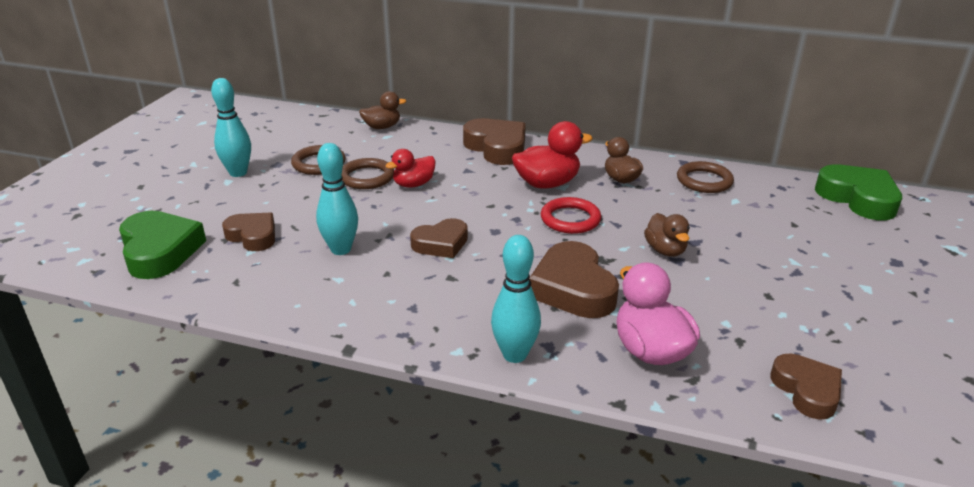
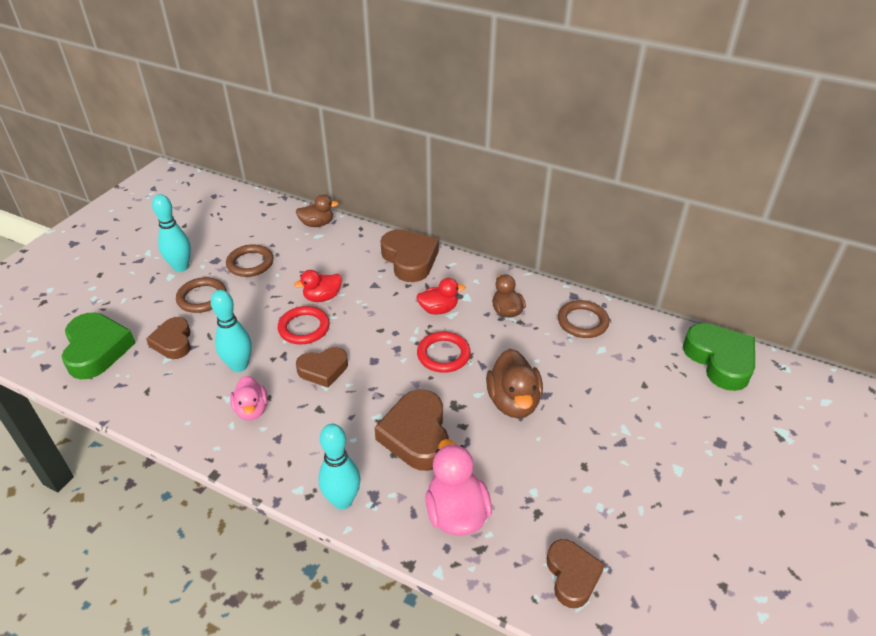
camera: 10 degrees right, 10 degrees up
brown heart [222,212,275,251] -> brown heart turned 150 degrees counterclockwise [146,317,191,359]
brown ring [342,158,394,189] -> brown ring moved to [176,277,227,313]
red duck [512,121,593,188] -> red duck [416,278,465,315], size x0.65
brown duck [644,213,690,257] -> brown duck [486,349,543,418], size x1.54
none -> pink duck [230,376,268,421]
none -> red ring [278,306,330,344]

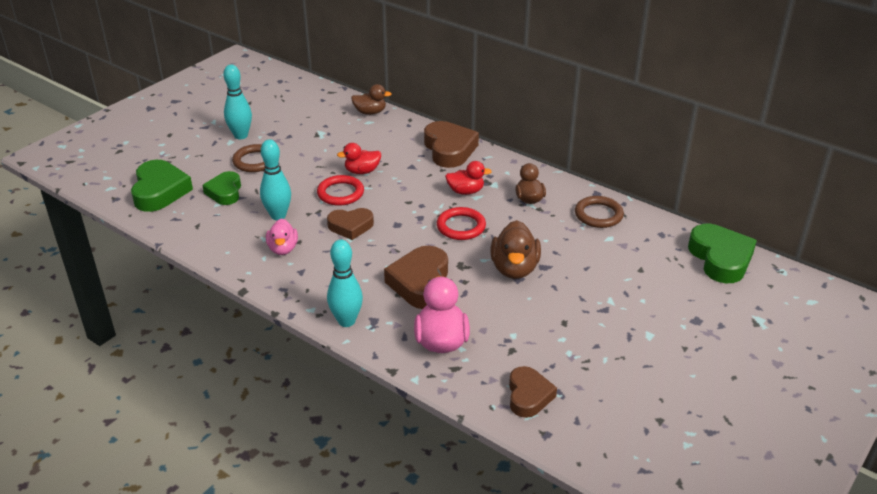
camera: 10 degrees right, 5 degrees down
brown heart [146,317,191,359] -> green heart [202,171,241,205]
brown ring [226,244,274,277] -> none

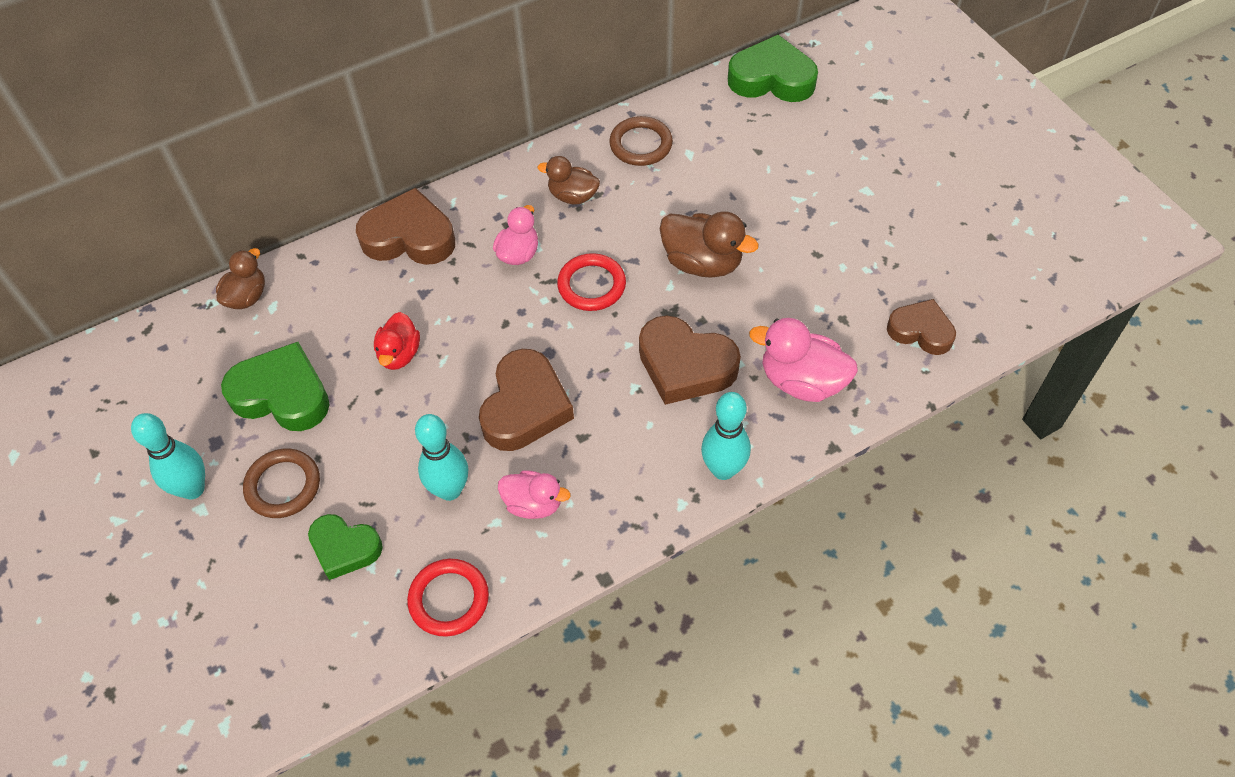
camera: 65 degrees left, 20 degrees up
green heart [131,160,193,212] -> green heart moved to [221,342,330,431]
red ring [317,175,364,206] -> red ring moved to [407,559,489,637]
brown heart [327,208,374,240] -> brown heart [479,349,574,451], size x1.55
red duck [445,161,492,195] -> pink duck [493,205,538,265]

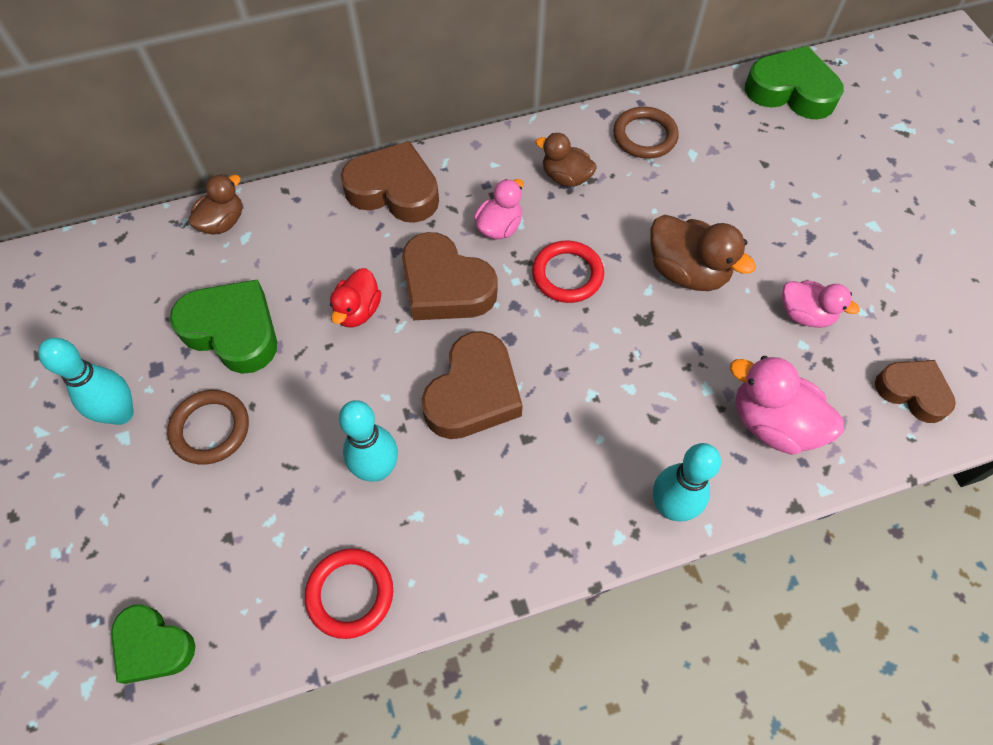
camera: 10 degrees right, 5 degrees up
green heart [308,514,383,580] -> green heart moved to [111,604,195,684]
pink duck [498,470,571,519] -> pink duck moved to [782,280,860,328]
brown heart [639,316,741,405] -> brown heart moved to [402,232,497,320]

